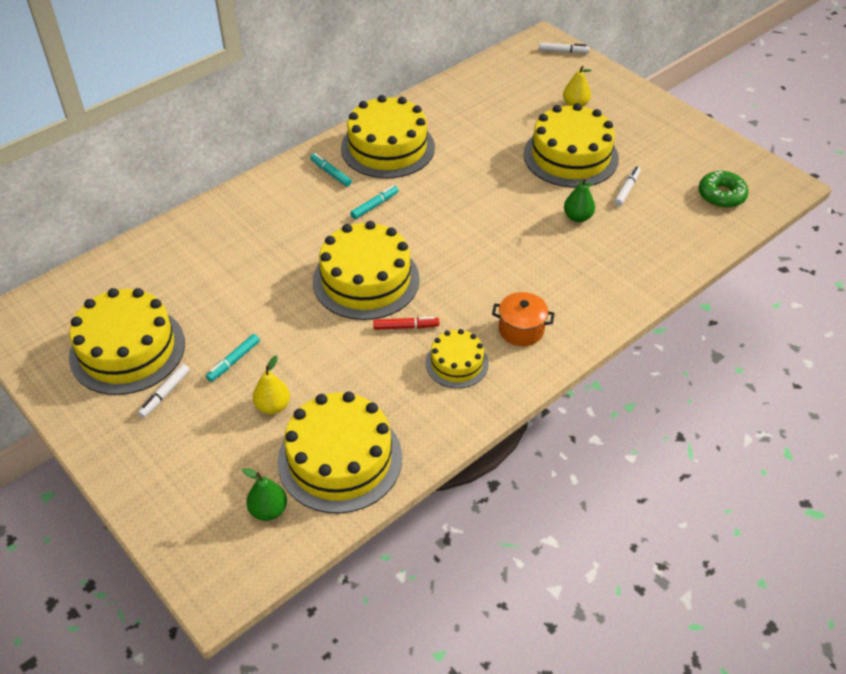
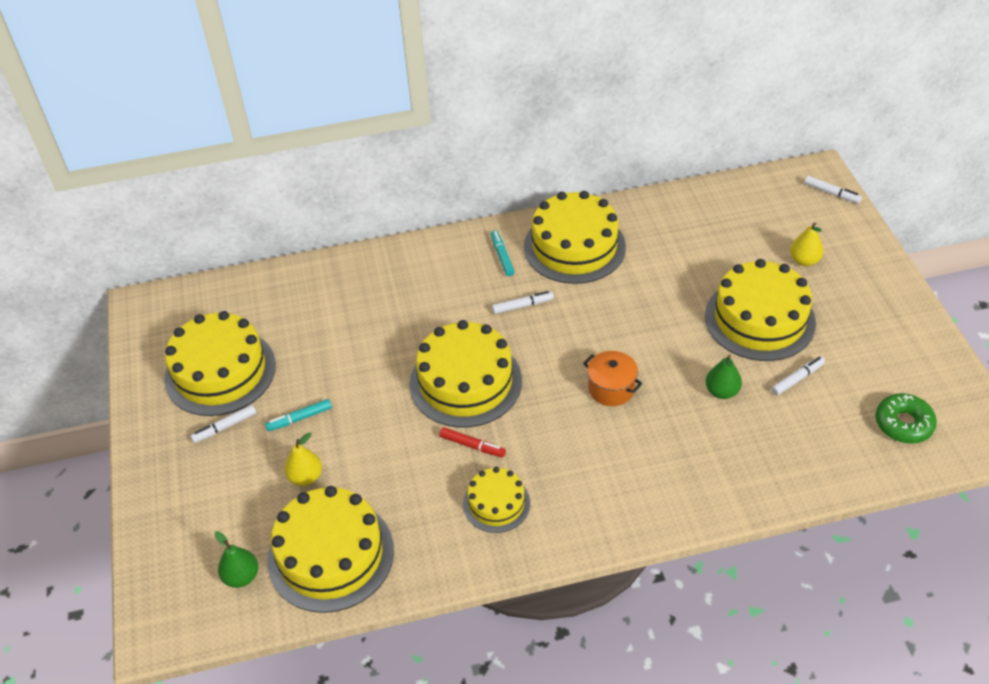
camera: 30 degrees right, 0 degrees up
turquoise marker [350,185,399,219] -> white marker [492,291,554,314]
orange pot [492,292,555,346] -> orange pot moved to [583,351,642,406]

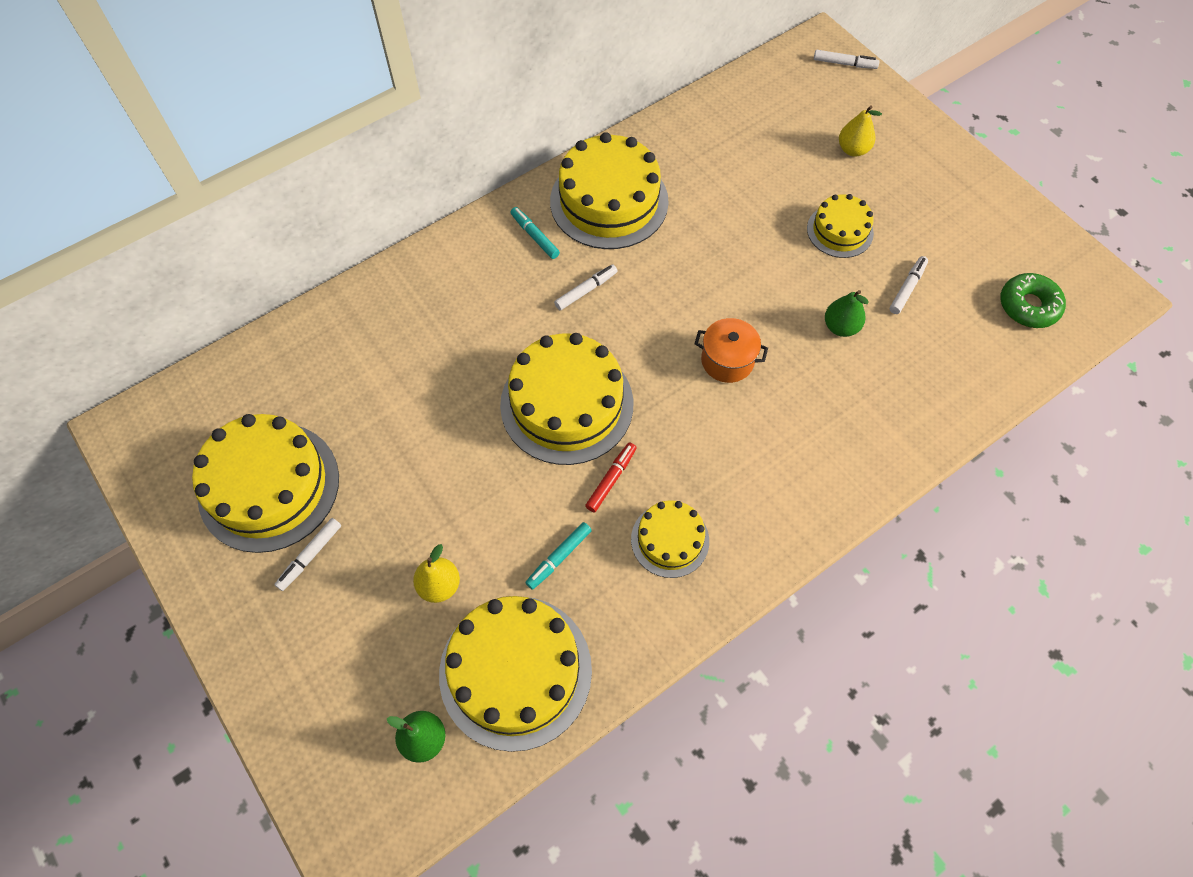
camera: 25 degrees left, 15 degrees up
turquoise marker [265,399,332,431] -> turquoise marker moved to [525,522,592,590]
red marker [440,427,506,457] -> red marker turned 60 degrees counterclockwise [585,442,637,512]
yellow cake [705,259,816,361] -> yellow cake [807,194,874,258], size x0.55

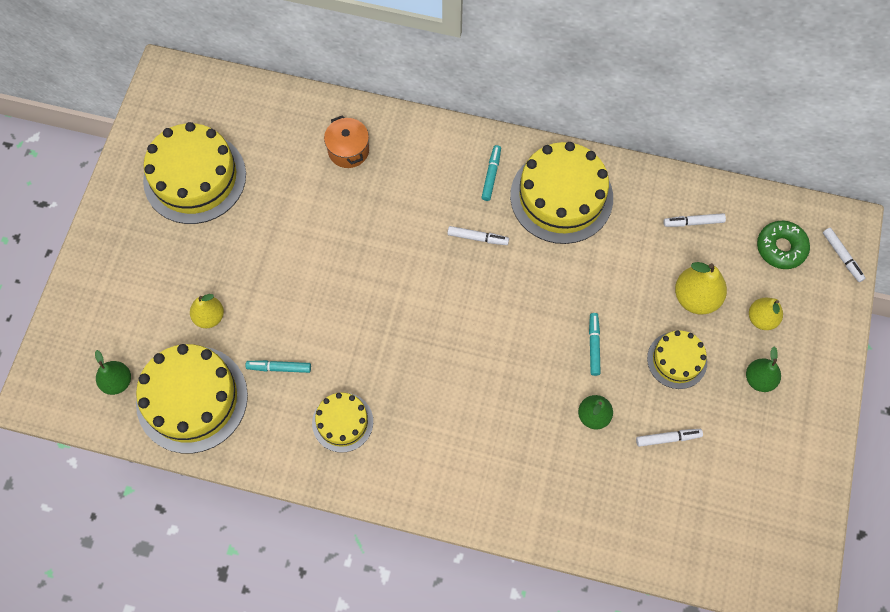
camera: 50 degrees right, 5 degrees up
white marker [274,518,341,591] -> white marker moved to [663,213,726,227]
yellow cake [500,333,633,465] -> none
red marker [585,442,637,512] -> none
orange pot [694,318,768,383] -> orange pot moved to [324,115,369,168]
green donut [1000,273,1066,328] -> green donut moved to [757,221,810,269]
none -> turquoise marker [589,313,601,376]
none -> yellow pear [675,262,727,314]
none -> green pear [746,347,781,392]

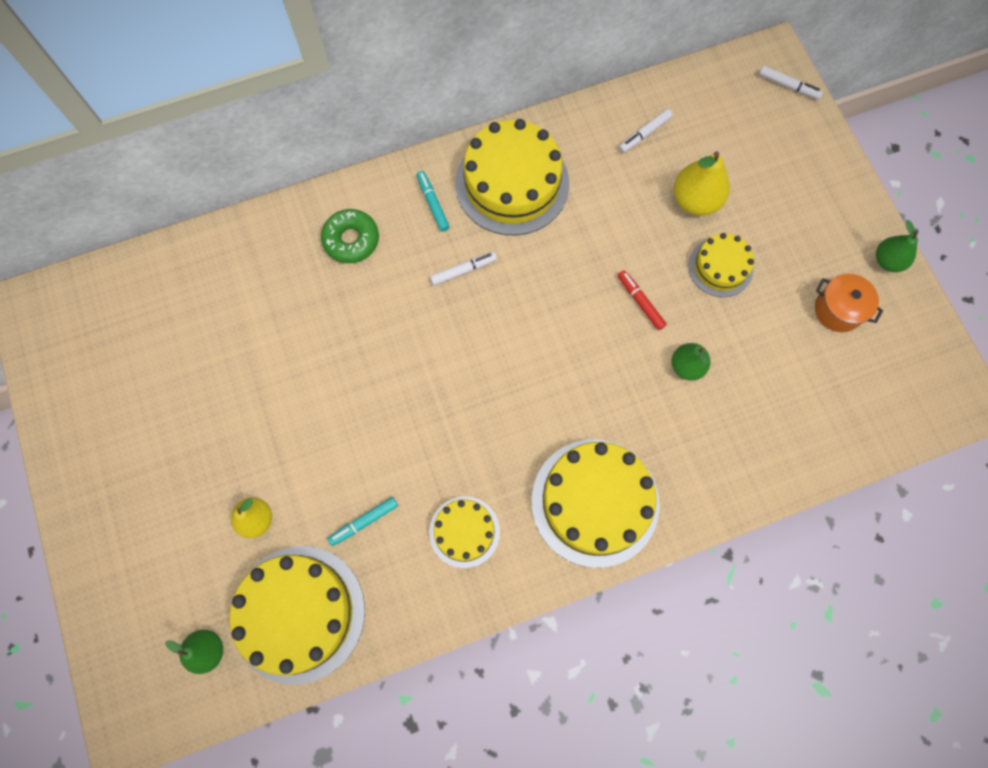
camera: 35 degrees left, 5 degrees up
yellow cake [143,122,246,224] -> yellow cake moved to [531,439,660,568]
orange pot [324,115,369,168] -> orange pot moved to [815,274,883,332]
turquoise marker [589,313,601,376] -> red marker [618,270,667,330]
white marker [636,429,703,447] -> none
green pear [746,347,781,392] -> green pear moved to [876,220,918,272]
yellow pear [749,298,783,330] -> none
green donut [757,221,810,269] -> green donut moved to [321,209,379,263]

